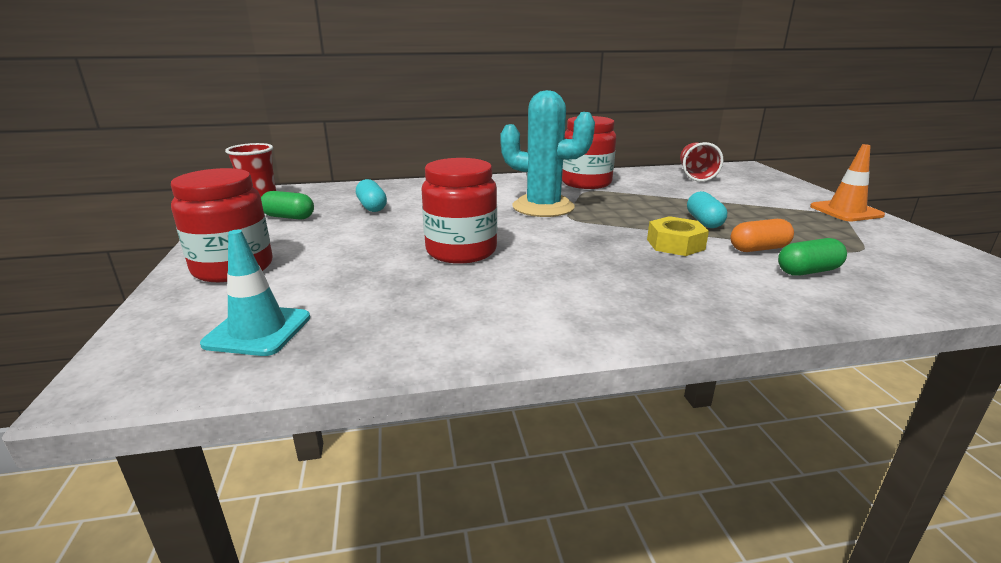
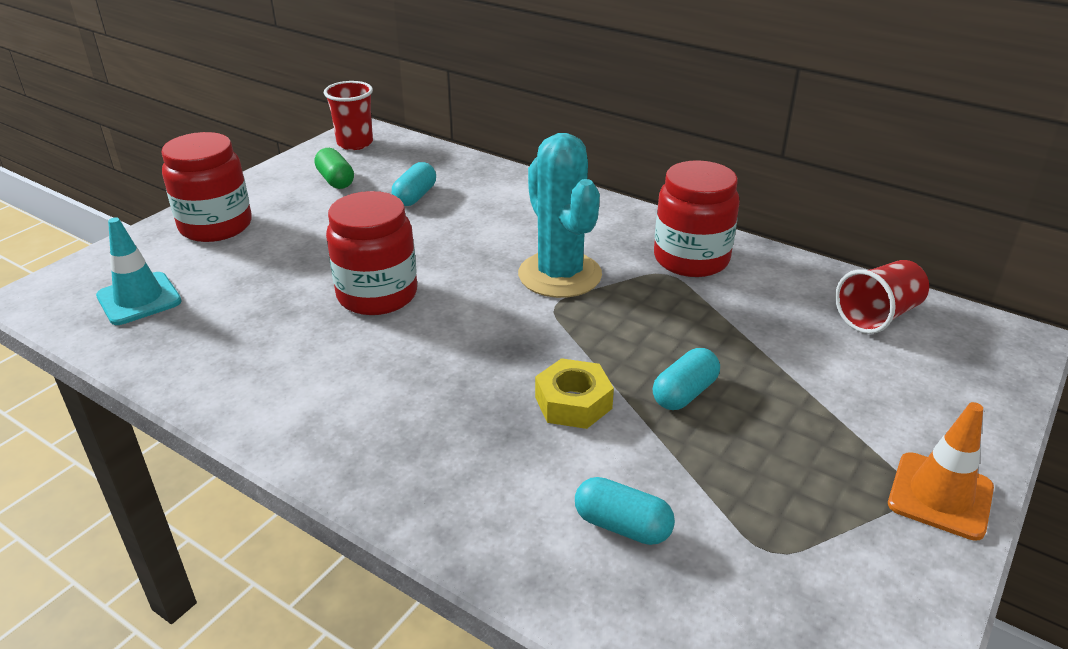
camera: 45 degrees right, 10 degrees up
orange capsule [730,219,794,252] -> none
green capsule [778,238,847,276] -> turquoise capsule [575,477,675,545]

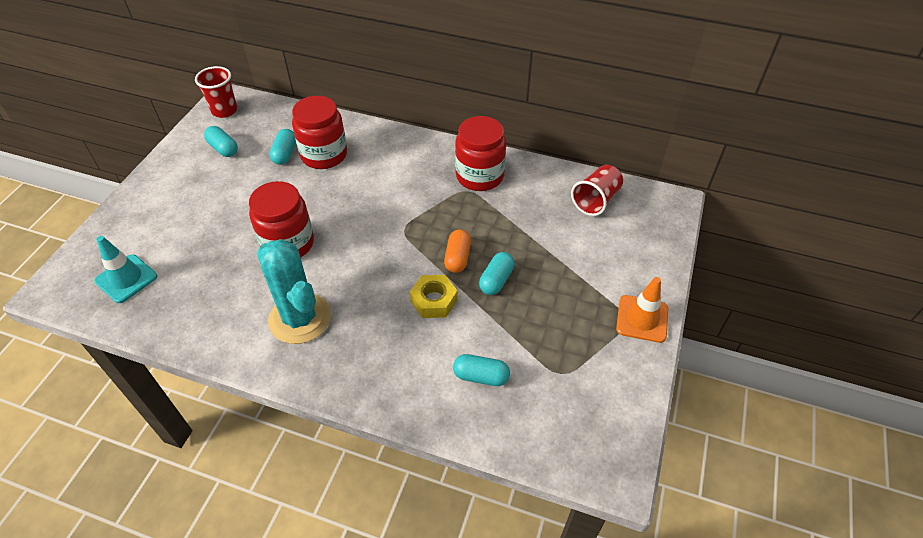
camera: 15 degrees left, 15 degrees up
red jar [161,132,252,242] -> red jar moved to [292,96,347,169]
green capsule [314,148,354,189] -> turquoise capsule [204,126,238,157]
turquoise cactus [518,133,602,298] -> turquoise cactus moved to [257,239,331,344]
none -> orange capsule [444,229,471,273]

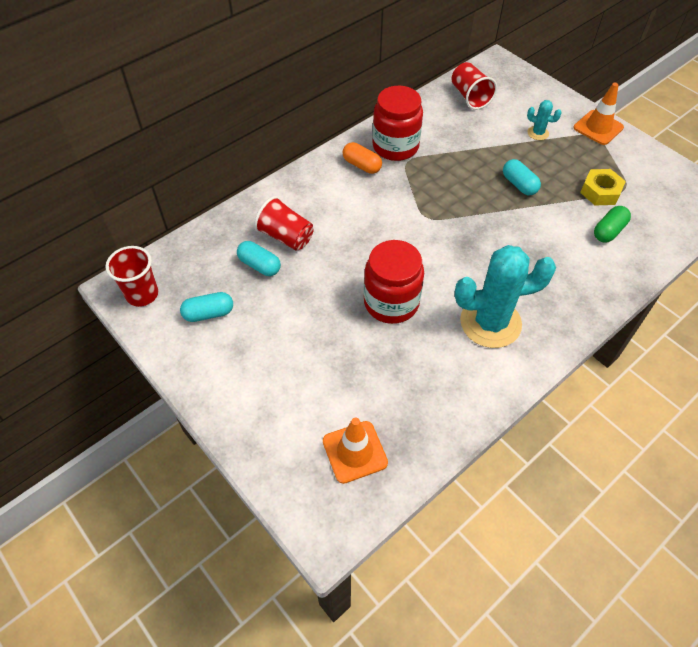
camera: 60 degrees left, 5 degrees up
turquoise traffic cone [94,236,157,303] -> orange traffic cone [323,418,388,484]
red jar [292,96,347,169] -> red cup [254,196,314,251]
yellow nut [410,275,458,318] -> yellow nut moved to [580,169,626,205]
orange capsule [444,229,471,273] -> orange capsule moved to [343,142,382,174]
turquoise capsule [453,354,510,386] -> green capsule [594,206,631,243]
none -> turquoise cactus [527,100,561,140]

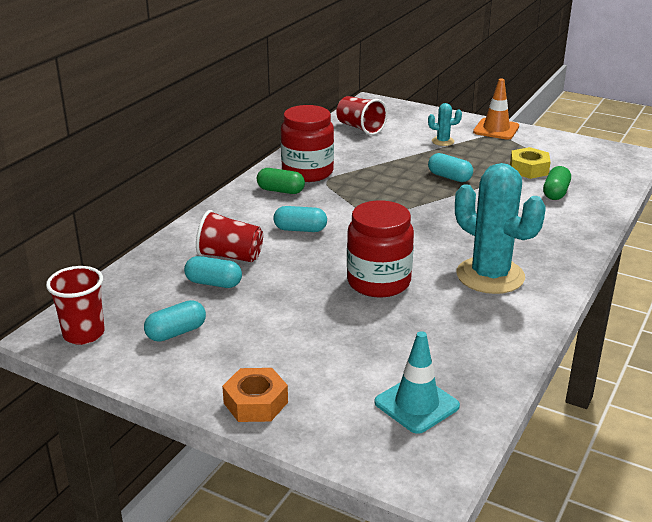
camera: 20 degrees left, 25 degrees down
orange traffic cone [323,418,388,484] -> turquoise traffic cone [375,331,460,434]
orange capsule [343,142,382,174] -> green capsule [257,168,305,194]
turquoise cactus [455,245,556,348] -> turquoise cactus turned 75 degrees clockwise [455,163,546,294]
none -> orange nut [222,368,288,422]
none -> turquoise capsule [274,206,327,232]

